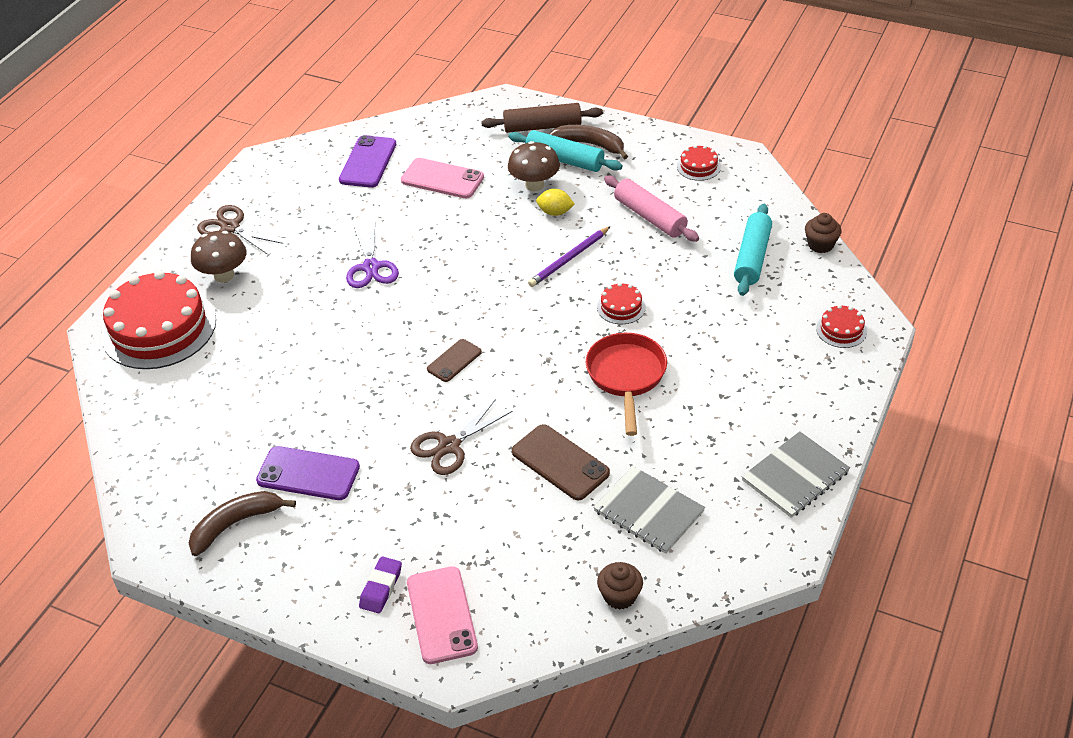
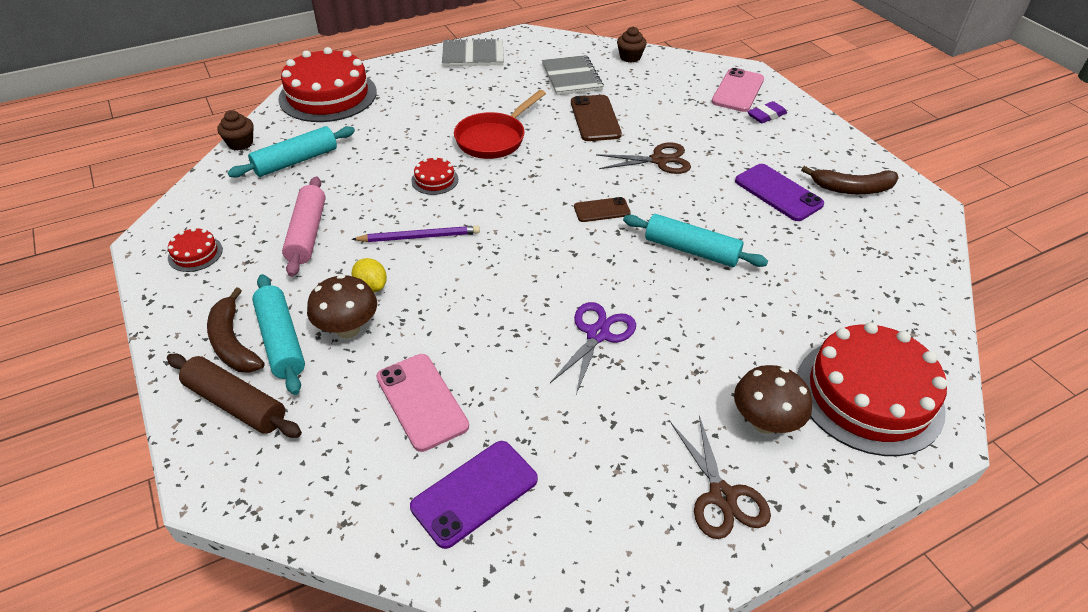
camera: 145 degrees left, 0 degrees up
red cake [816,305,867,348] -> red cake [278,47,377,122], size x2.34
none -> turquoise rolling pin [623,214,768,267]

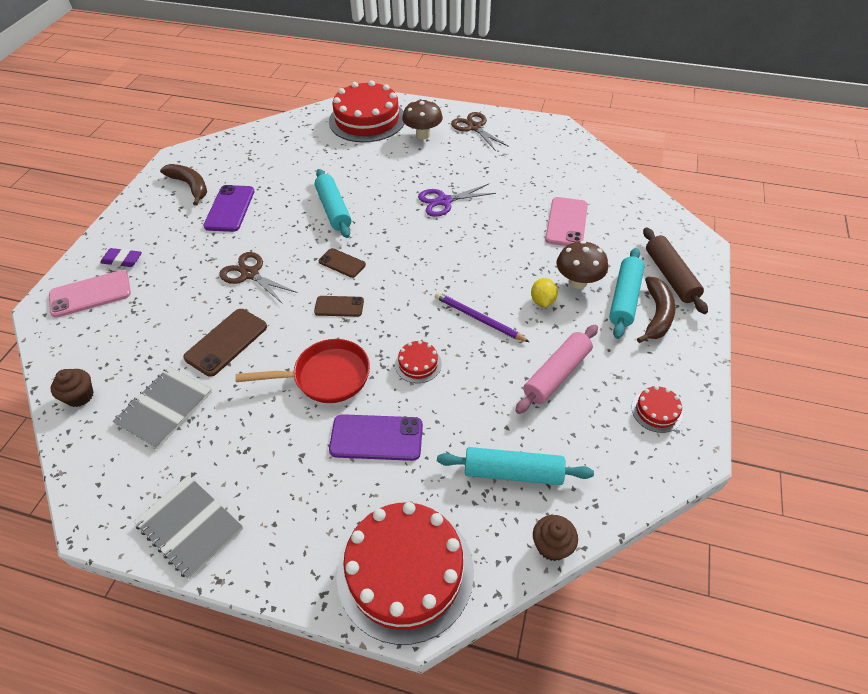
camera: 135 degrees left, 5 degrees up
purple phone [410,441,538,549] -> purple phone moved to [329,414,423,461]
brown scissors [671,416,771,539] -> brown scissors turned 60 degrees counterclockwise [451,112,509,151]
none -> brown phone [314,296,364,317]

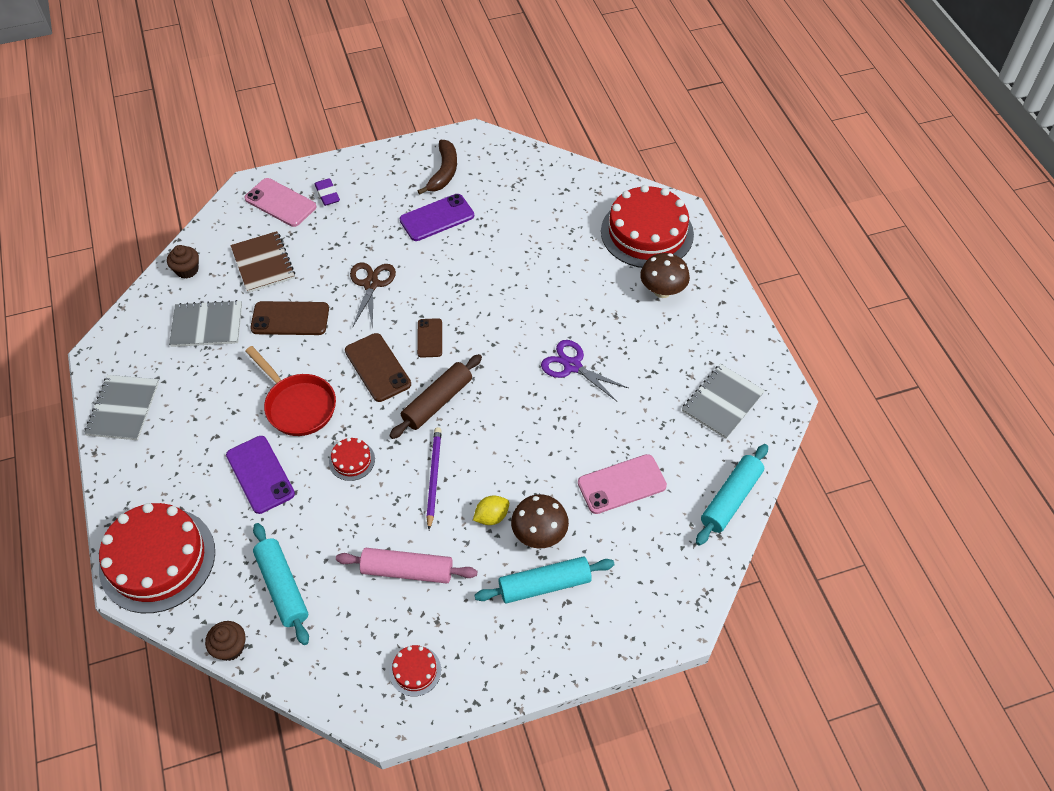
camera: 55 degrees right, 5 degrees up
brown phone [314,296,364,317] -> brown phone [345,333,411,402], size x1.62
turquoise rolling pin [315,169,351,238] -> turquoise rolling pin moved to [696,444,768,546]
brown scissors [451,112,509,151] -> none
brown banana [637,277,676,343] -> none
brown rolling pin [643,227,708,314] -> brown rolling pin moved to [389,354,482,439]
none -> brown notebook [230,231,295,293]
none -> grey notebook [682,364,765,439]

